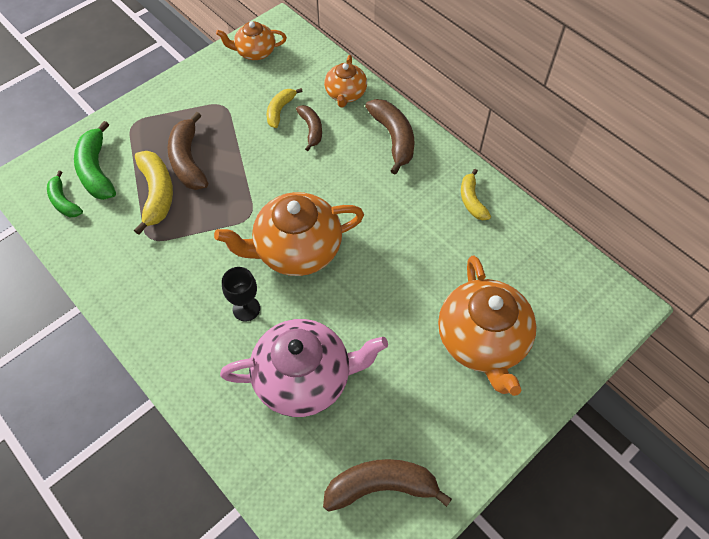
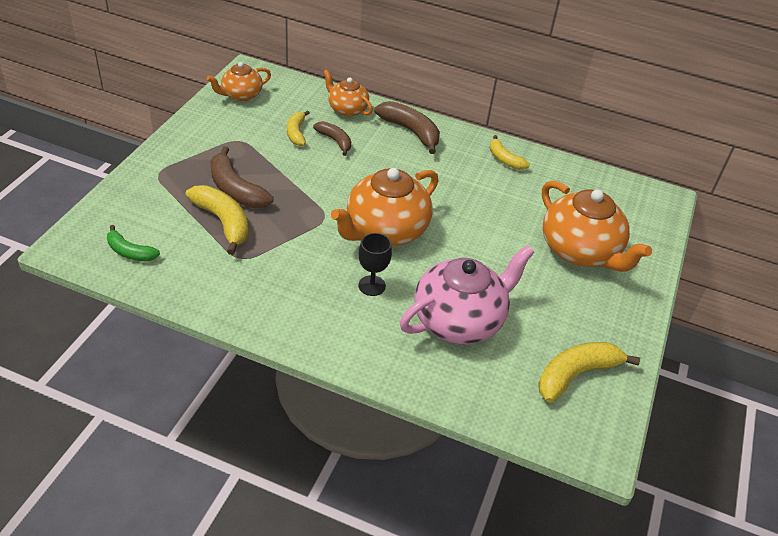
camera: 30 degrees left, 15 degrees down
green banana [74,121,116,200] -> none
brown banana [323,459,452,512] -> yellow banana [538,342,640,402]
orange teapot [324,55,367,107] -> orange teapot turned 150 degrees clockwise [323,69,373,117]

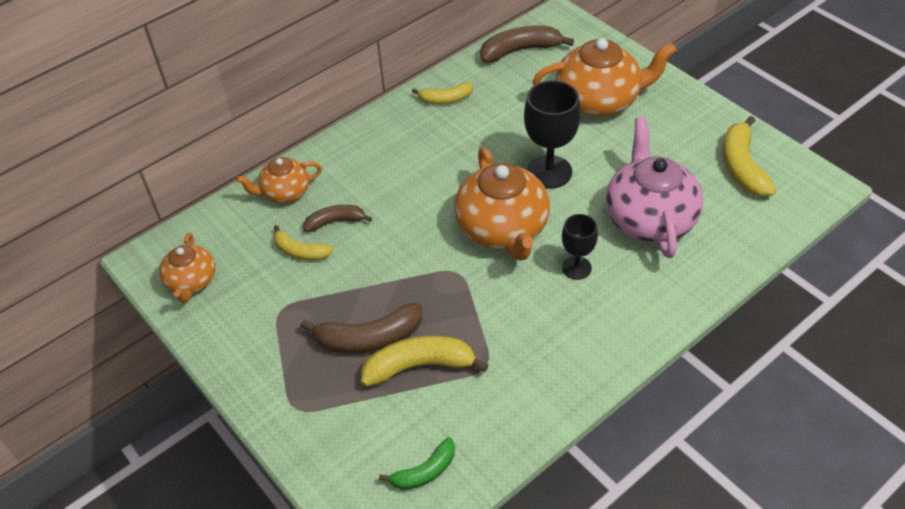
camera: 55 degrees left, 5 degrees up
brown banana [374,101,440,154] -> brown banana moved to [480,25,574,63]
none -> black goblet [524,80,581,189]

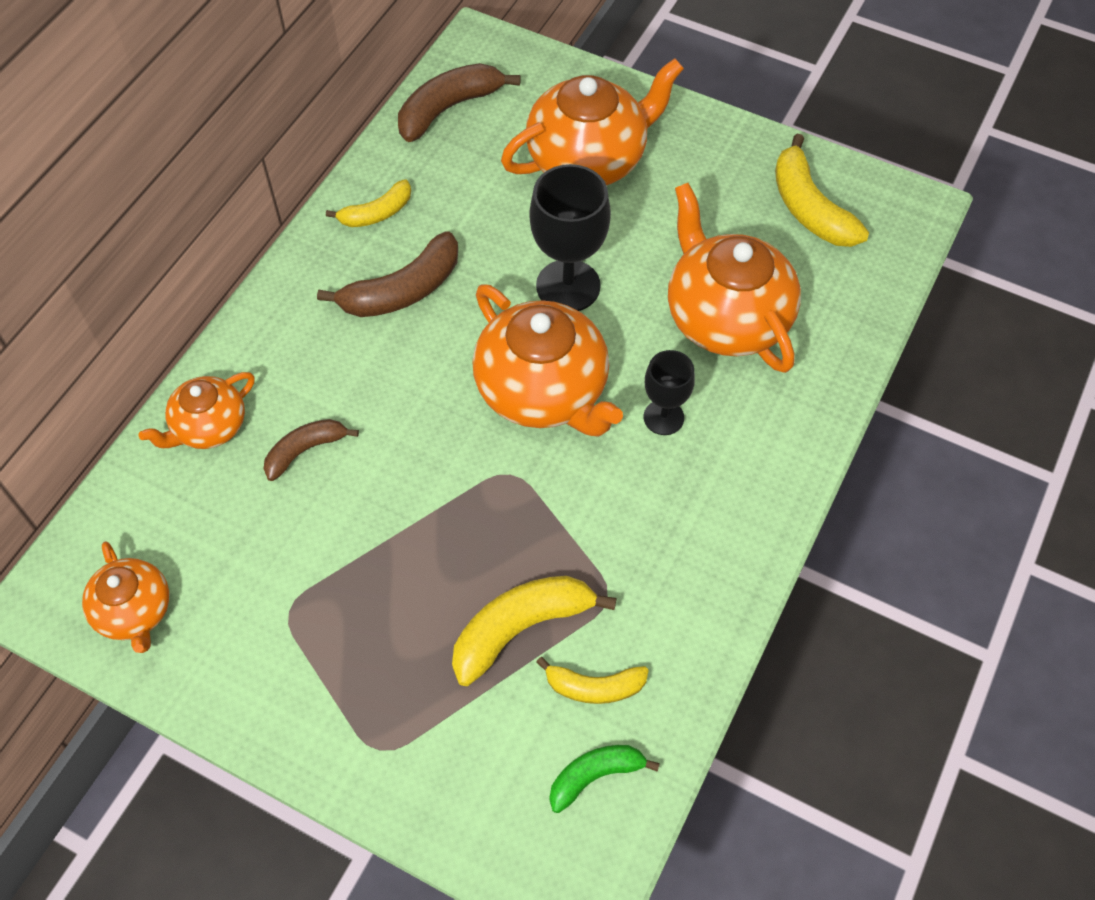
camera: 25 degrees left, 10 degrees up
yellow banana [274,225,333,261] -> yellow banana moved to [536,657,649,704]
brown banana [300,303,422,354] -> brown banana moved to [317,231,458,317]
green banana [379,437,455,490] -> green banana turned 150 degrees counterclockwise [549,745,660,813]
pink teapot [606,117,704,258] -> orange teapot [668,183,801,373]

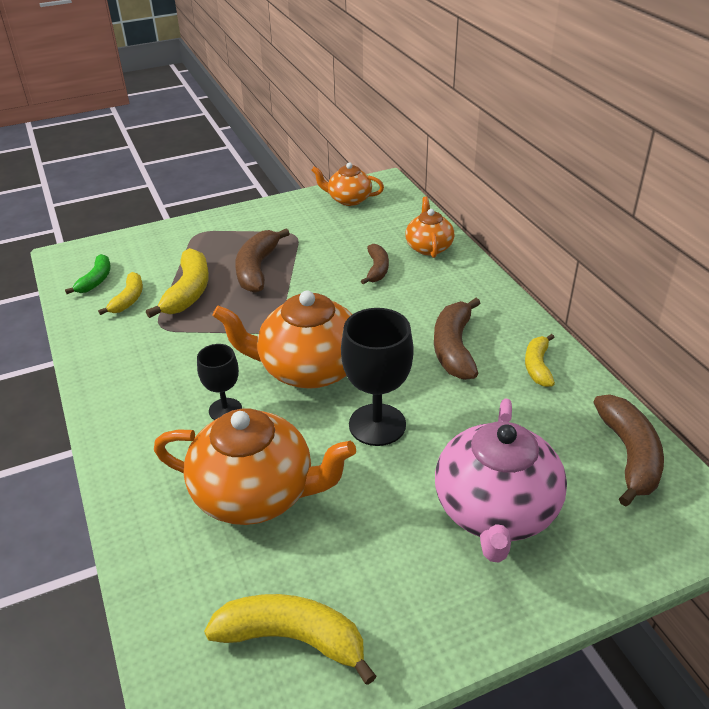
camera: 130 degrees right, 20 degrees down
orange teapot [501,58,684,185] -> pink teapot [435,399,567,563]
yellow banana [536,657,649,704] -> yellow banana turned 150 degrees clockwise [98,272,143,315]
none -> brown banana [235,228,290,293]

